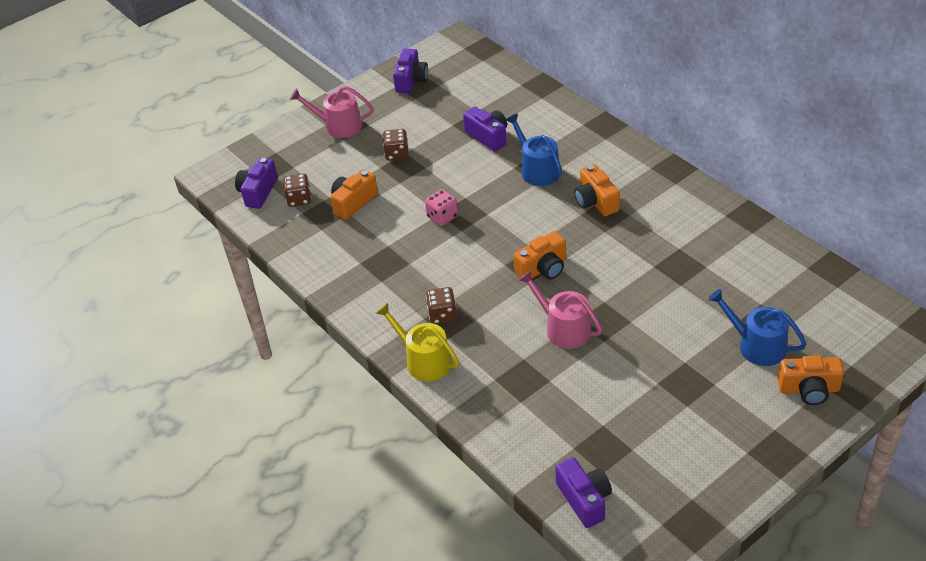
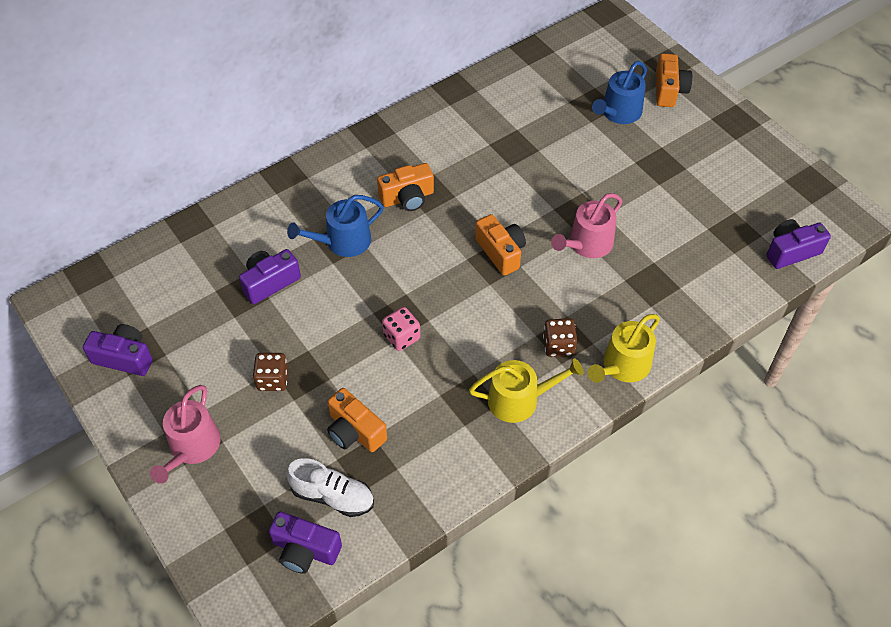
camera: 90 degrees left, 10 degrees up
brown dice [283,173,311,207] -> white shoe [286,458,374,517]
none -> yellow watering can [469,359,584,423]

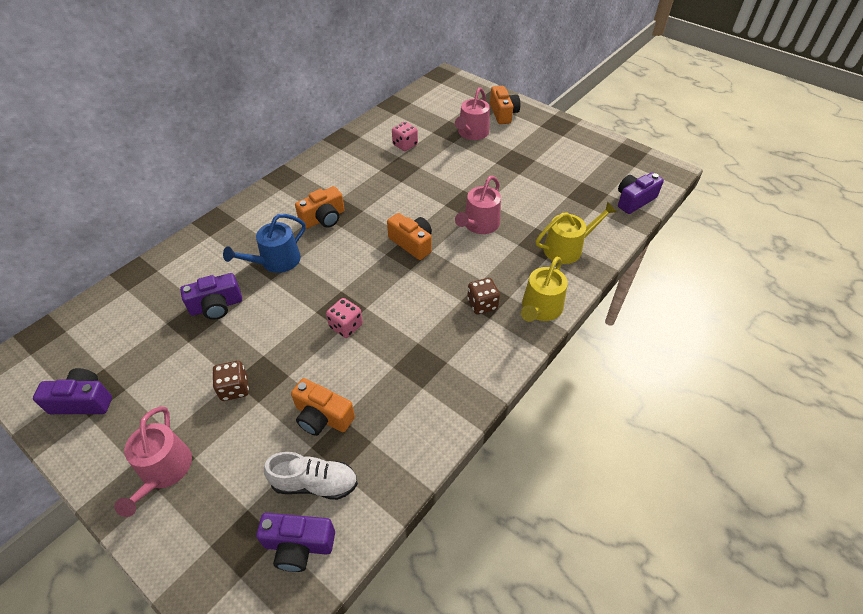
camera: 15 degrees left, 5 degrees down
purple camera [239,249,301,304] -> purple camera turned 150 degrees counterclockwise [180,273,242,320]
yellow watering can [469,359,584,423] -> yellow watering can moved to [536,202,617,264]
blue watering can [592,61,647,124] -> pink watering can [455,87,490,140]
none -> pink dice [392,122,418,151]

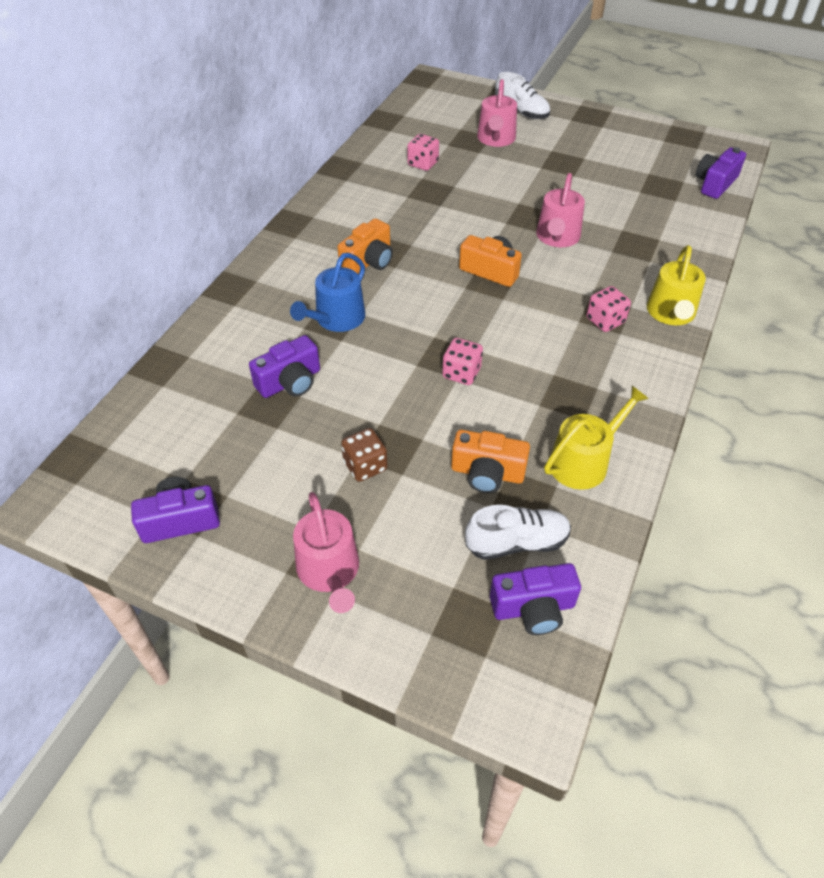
camera: 15 degrees left, 0 degrees up
brown dice [467,278,500,315] -> pink dice [586,286,631,332]
orange camera [490,86,520,124] -> white shoe [495,72,550,119]
yellow watering can [536,202,617,264] -> yellow watering can moved to [544,386,649,490]

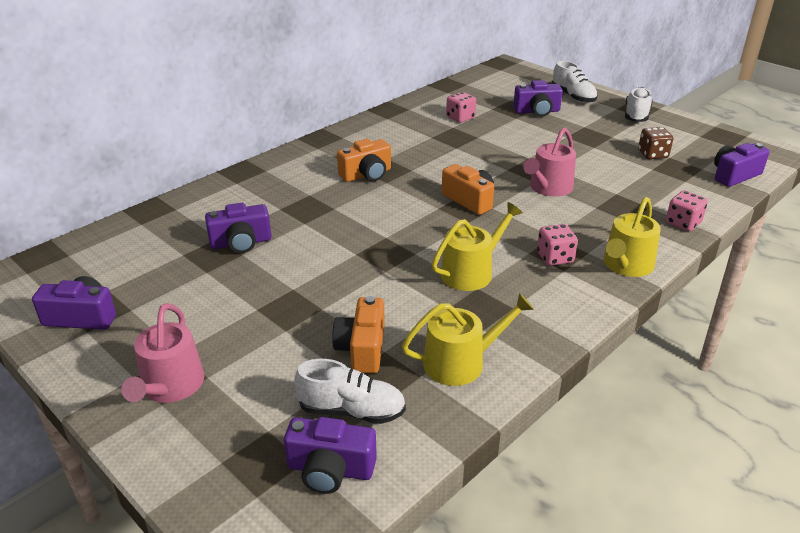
camera: 20 degrees right, 15 degrees down
blue watering can [290,253,365,332] -> none
brown dice [341,428,387,482] -> brown dice moved to [638,127,673,159]
pink dice [442,338,483,385] -> pink dice moved to [666,191,708,231]
orange camera [451,430,530,493] -> orange camera turned 60 degrees clockwise [332,296,385,373]
pink watering can [477,79,517,147] -> purple camera [513,80,563,117]
none -> yellow watering can [432,202,523,291]
none -> white shoe [625,87,653,122]

